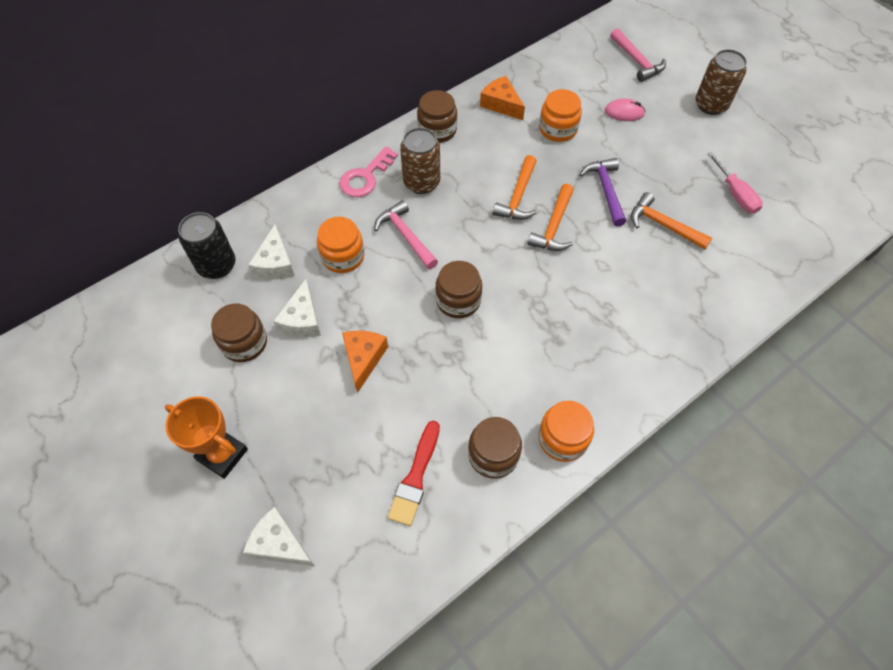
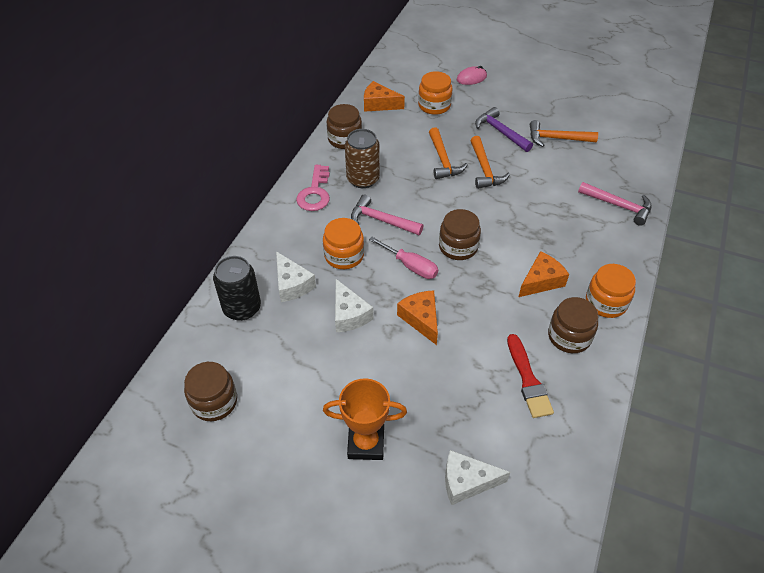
camera: 30 degrees left, 10 degrees down
brown jar [211,304,267,362] -> brown jar moved to [184,362,237,421]
pink hammer [610,28,666,82] -> pink hammer moved to [578,182,652,226]
brown can [696,49,747,115] -> none
pink screwdriver [707,152,762,214] -> pink screwdriver moved to [369,237,438,279]
none -> orange cheese [519,251,569,297]

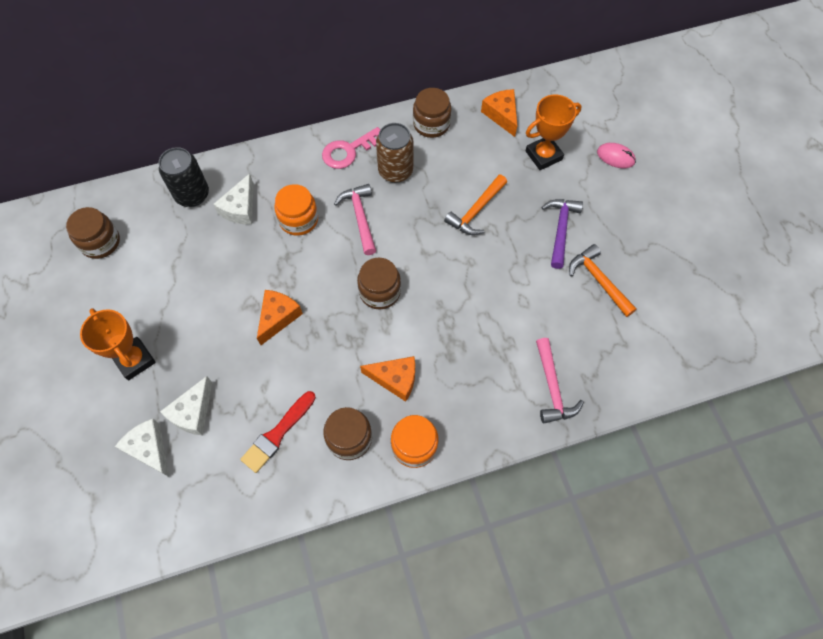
camera: 50 degrees right, 15 degrees up
white cheese [335,279,374,332] -> white cheese moved to [160,376,212,436]
pink screwdriver [369,237,438,279] -> none
orange jar [418,71,453,115] -> orange trophy [526,94,582,170]
orange hammer [470,136,510,189] -> none

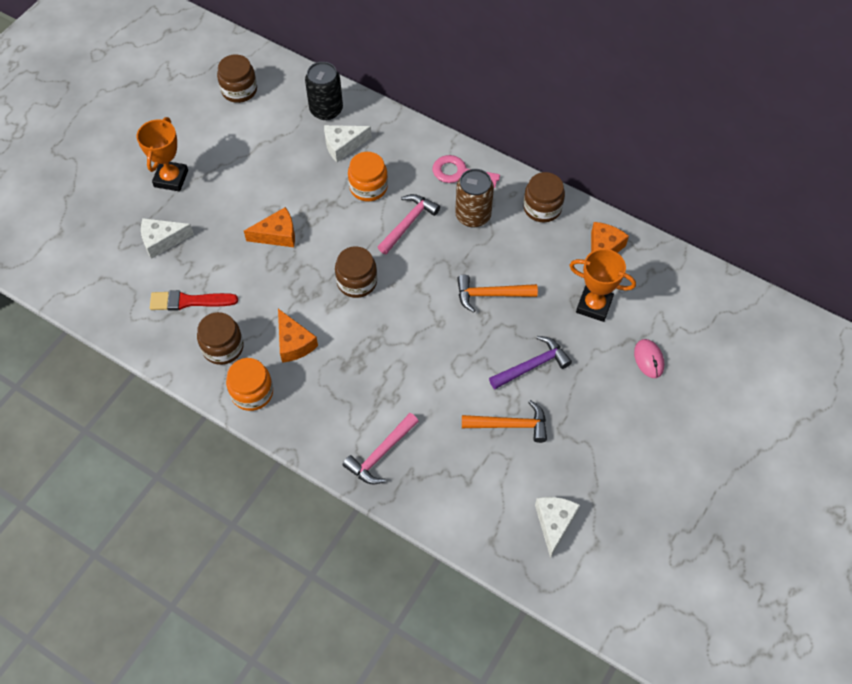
camera: 50 degrees right, 5 degrees down
white cheese [115,419,169,477] -> white cheese moved to [535,497,580,558]
orange hammer [569,244,637,317] -> orange hammer turned 75 degrees clockwise [462,400,547,443]

